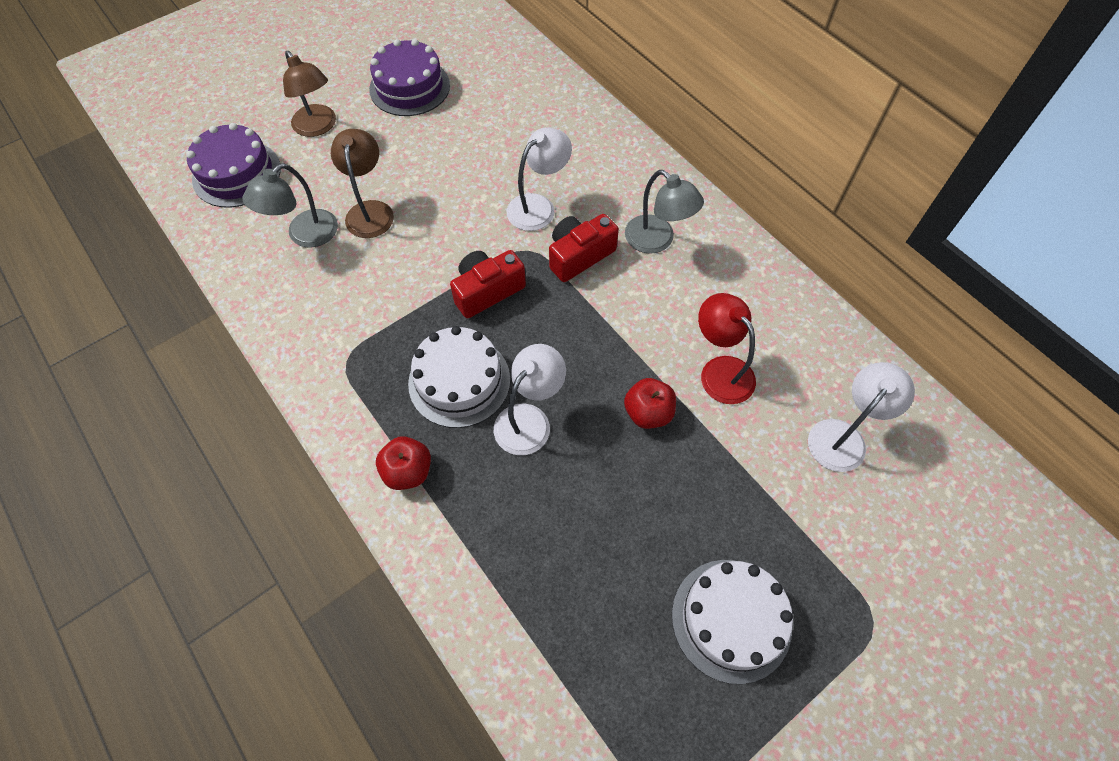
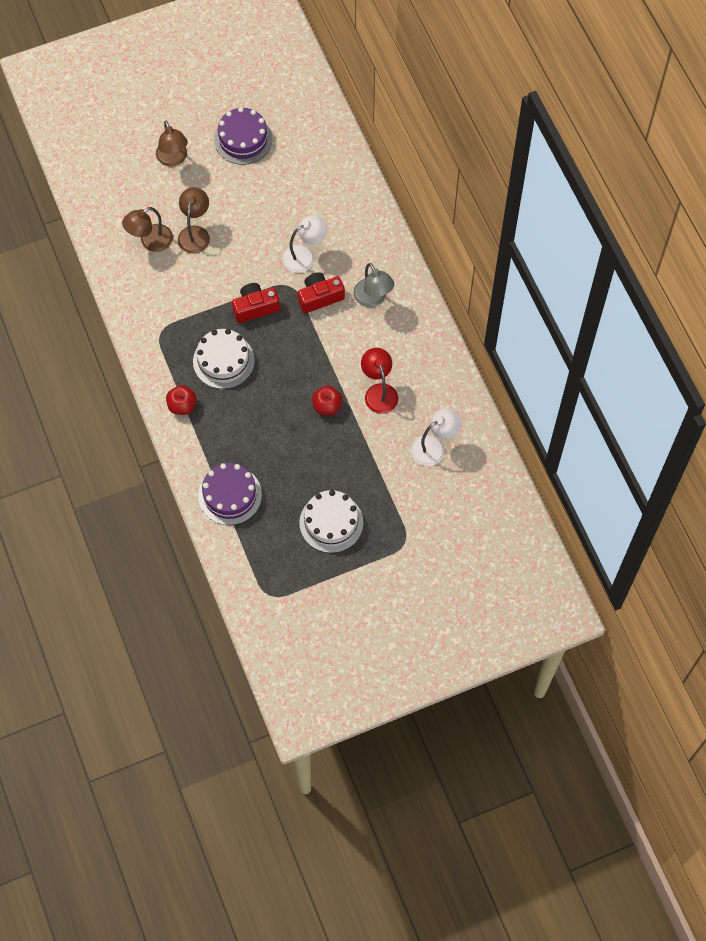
camera: 15 degrees right, 5 degrees up
purple cake [186,123,281,208] -> purple cake moved to [198,463,262,525]
grey lamp [242,164,338,248] -> brown lamp [122,207,173,252]
white lamp [494,344,566,455] -> none

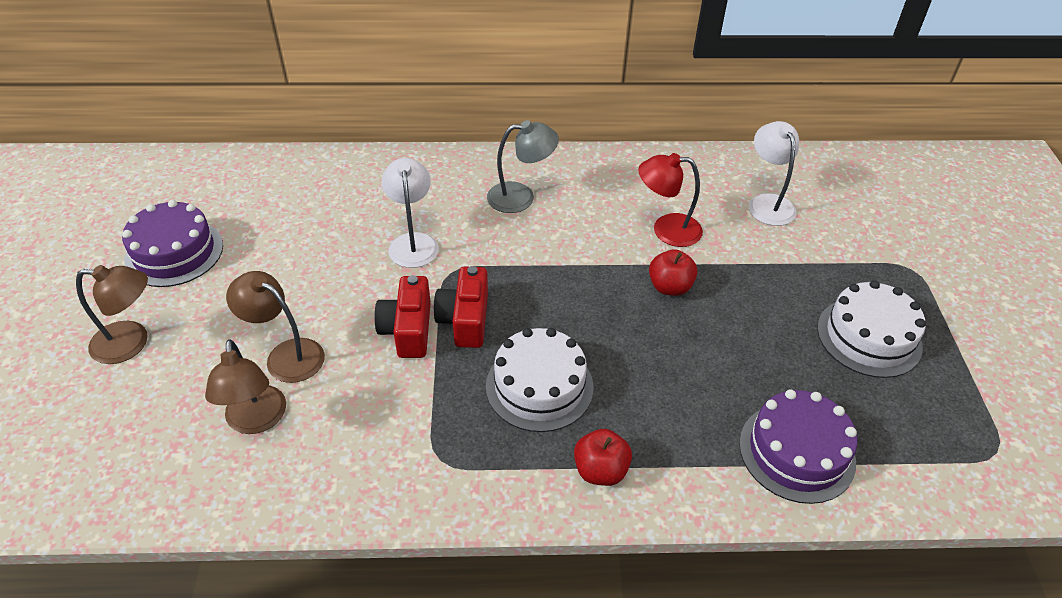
camera: 70 degrees left, 20 degrees down
red camera [298,272,345,313] -> red camera moved to [374,275,431,358]

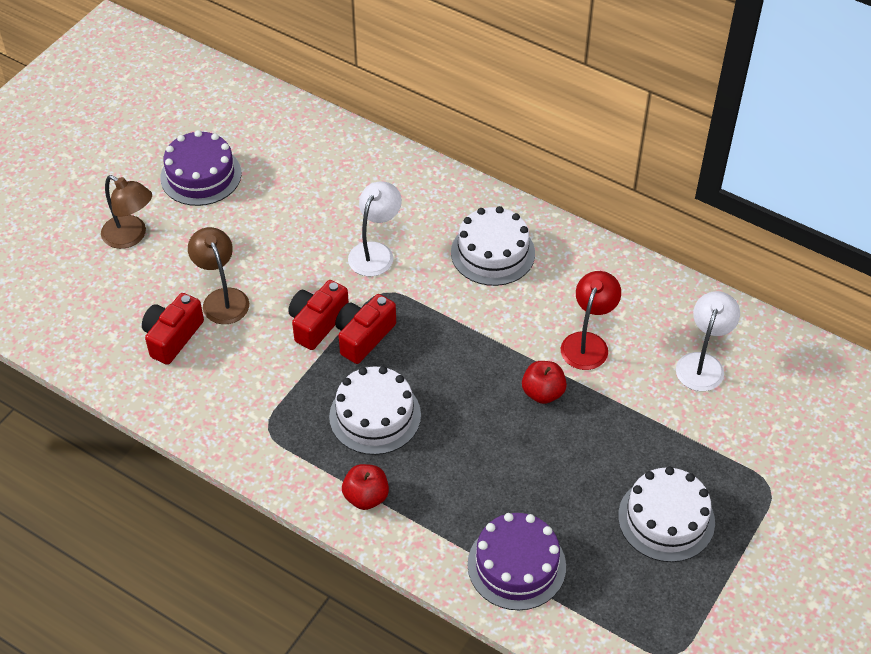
camera: 35 degrees right, 5 degrees up
brown lamp [205,339,286,434] -> red camera [142,293,204,365]
grey lamp [487,120,559,213] -> white cake [451,206,535,286]
red lamp [639,153,703,247] -> red lamp turned 75 degrees clockwise [561,271,621,370]

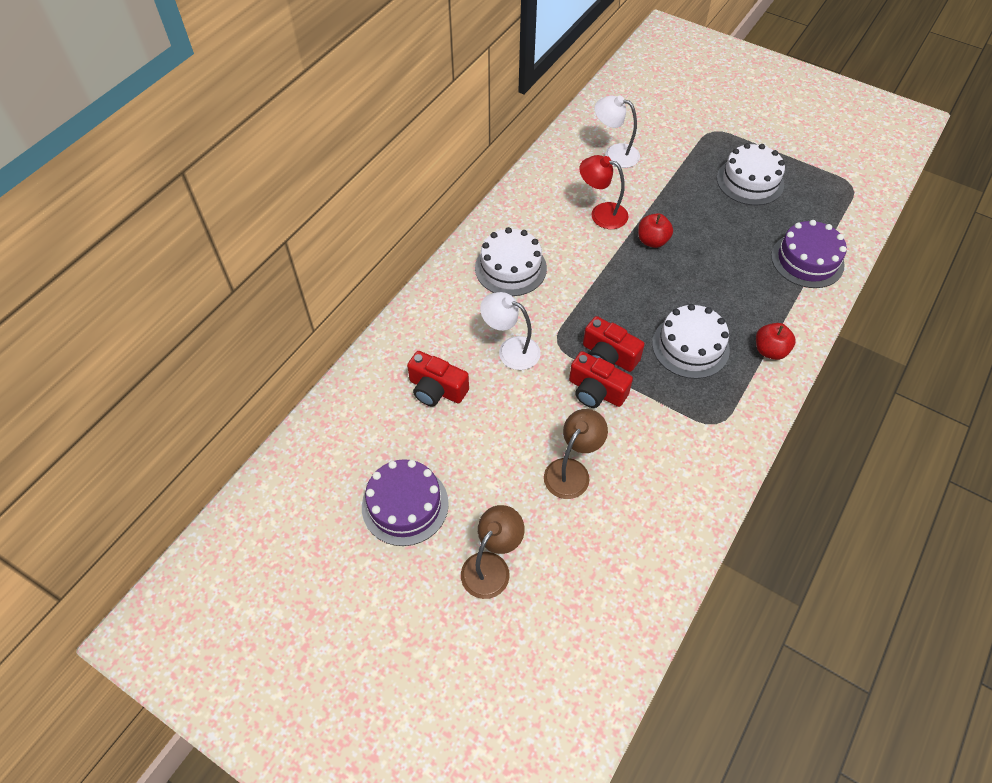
camera: 90 degrees left, 5 degrees up
red camera [142,293,204,365] -> red camera moved to [407,351,469,406]
brown lamp [188,227,249,324] -> brown lamp turned 150 degrees clockwise [544,409,608,499]

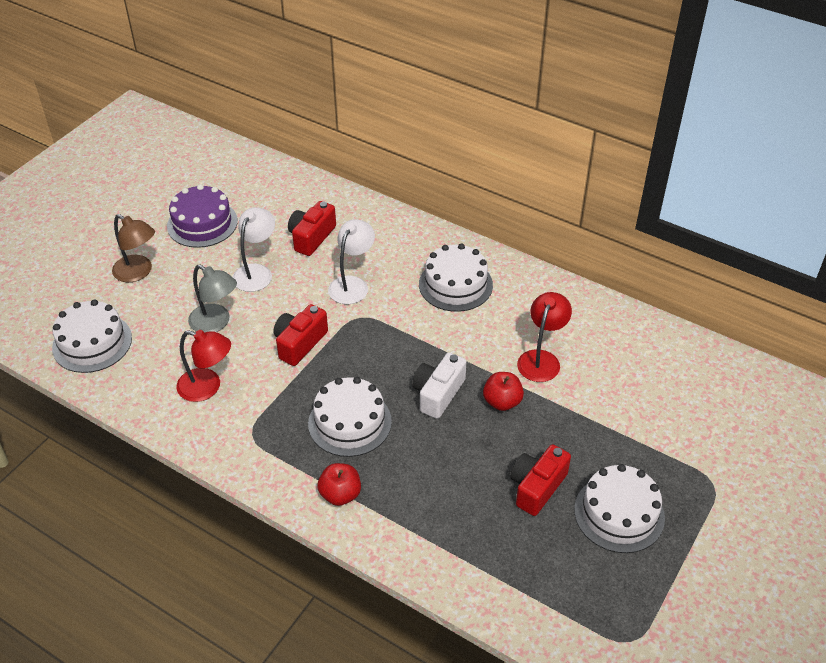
camera: 90 degrees right, 10 degrees down
brown lamp [544,409,608,499] -> grey lamp [188,265,237,333]
red camera [583,316,645,372] -> red camera moved to [510,444,571,516]
white lamp [595,96,640,168] -> white lamp moved to [233,207,275,292]
purple cake [771,220,847,288] -> none
none -> white cake [52,299,132,373]
none -> red lamp [176,330,231,402]
none -> white camera [412,353,466,419]

